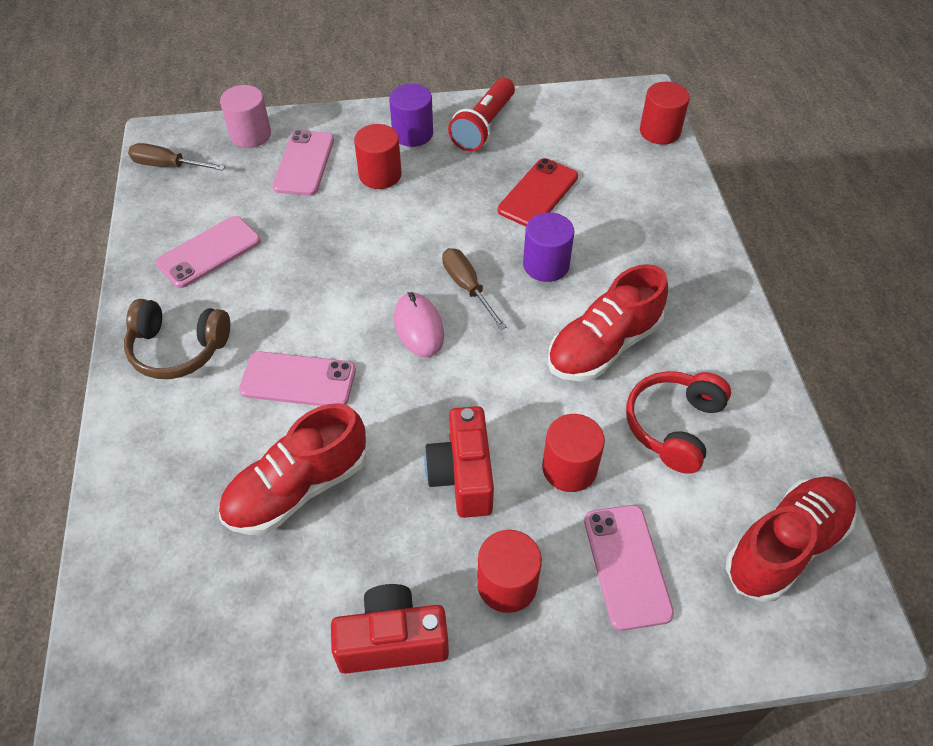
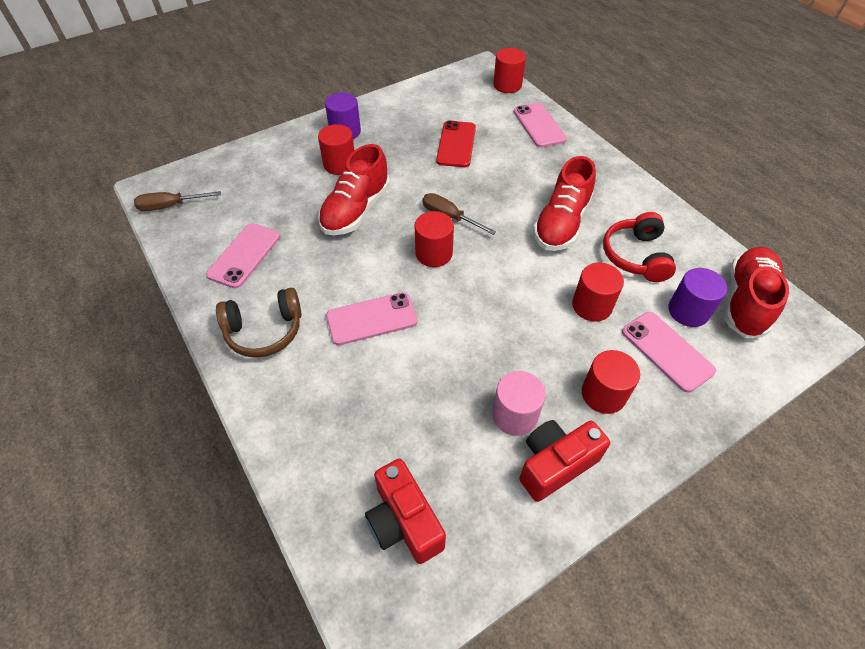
camera: 25 degrees left, 0 degrees up
red shoe [219,403,366,535] -> red shoe moved to [318,144,390,235]
pink cylinder [220,85,271,148] -> pink cylinder moved to [492,371,546,436]
pink phone [272,130,334,196] -> pink phone moved to [514,103,567,148]
pink mouse [394,292,444,357] -> red cylinder [415,211,454,267]
red camera [424,406,494,518] -> red camera moved to [365,459,446,564]
red flashlight [448,78,515,152] -> none
purple cylinder [523,212,575,282] -> purple cylinder moved to [668,268,727,327]

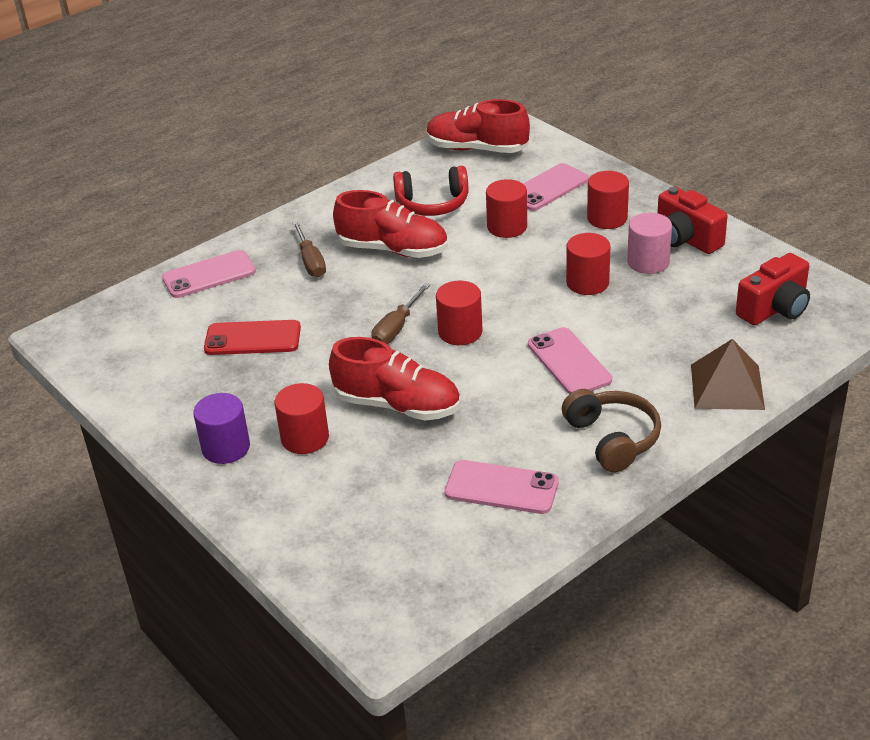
camera: 95 degrees left, 15 degrees down
brown screwdriver [134,191,221,211] -> brown screwdriver moved to [292,221,326,277]
red cylinder [493,48,526,93] -> red cylinder moved to [566,233,610,295]
purple cylinder [668,268,727,327] -> none
none -> brown pyramid [691,339,765,410]

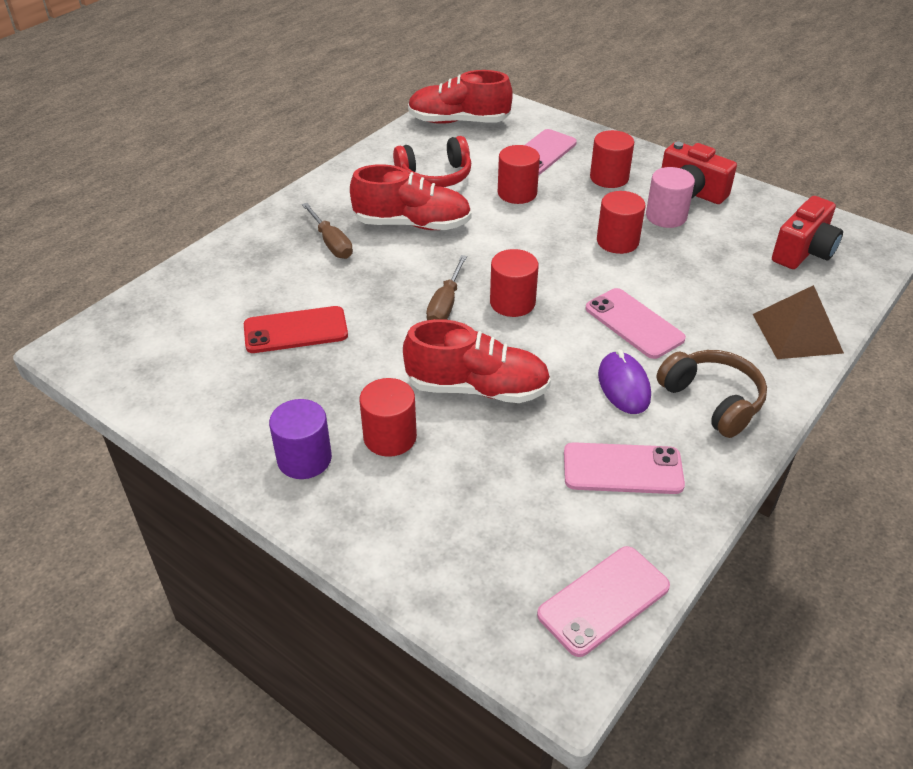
camera: 15 degrees left, 5 degrees up
pink phone [162,250,256,298] -> pink phone moved to [537,546,670,657]
none -> purple mouse [598,349,651,414]

